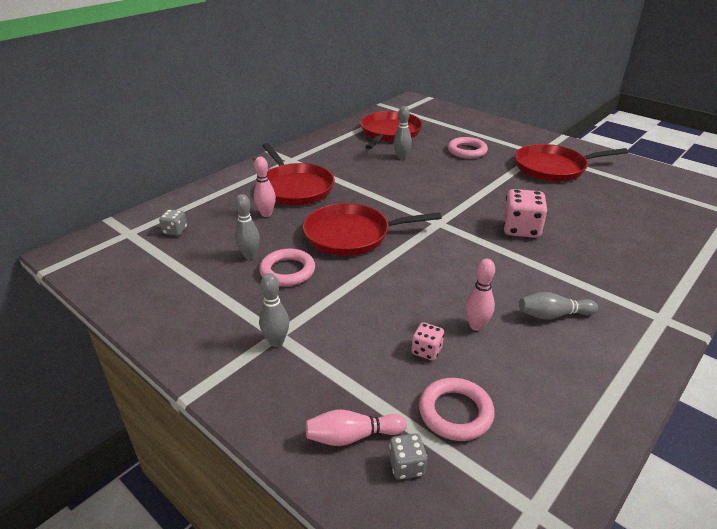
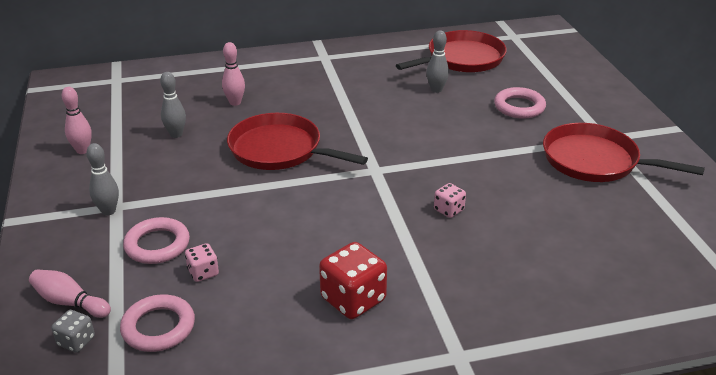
camera: 35 degrees right, 0 degrees up
grey dice [159,209,187,236] -> none
pink ring [259,249,315,286] -> pink ring moved to [123,217,190,264]
red pan [263,143,335,205] -> none
pink bowling pin [465,259,495,331] -> pink bowling pin moved to [62,87,92,154]
pink dice [503,189,548,238] -> pink dice [434,183,466,218], size x0.54
grey bowling pin [519,292,598,320] -> red dice [319,242,387,319]

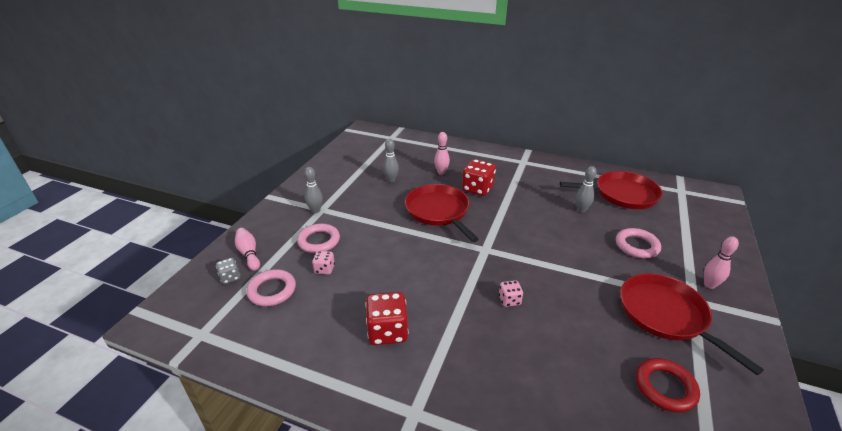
camera: 35 degrees right, 0 degrees up
pink bowling pin [62,87,92,154] -> pink bowling pin moved to [704,236,739,289]
none -> red dice [462,159,496,196]
none -> red ring [636,358,700,412]

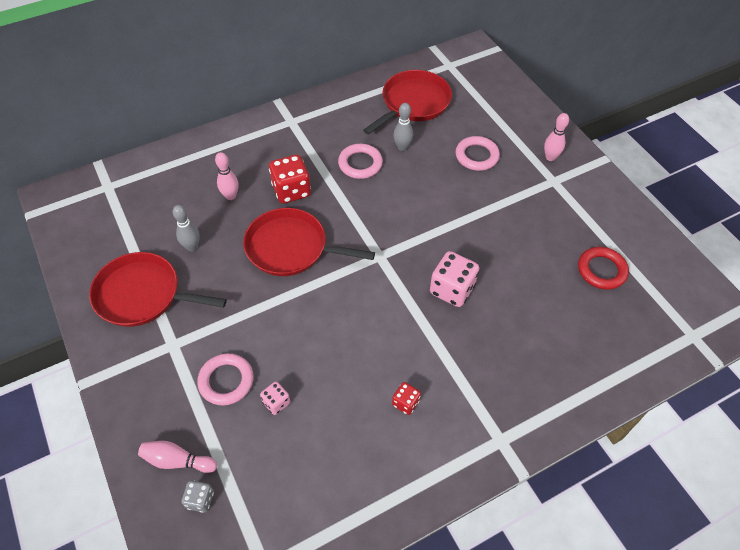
camera: 50 degrees left, 20 degrees up
pink ring [246,269,296,306] -> pink ring moved to [338,144,383,179]
grey bowling pin [304,167,323,213] -> none
red dice [365,292,409,345] -> red dice [392,382,421,415], size x0.54
pink dice [499,280,523,307] -> pink dice [430,251,479,307], size x1.87
red pan [620,273,764,375] -> red pan moved to [89,252,227,327]

